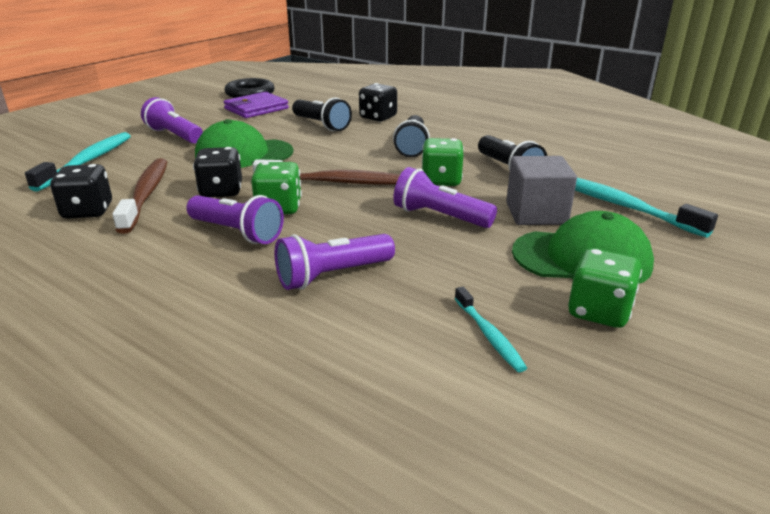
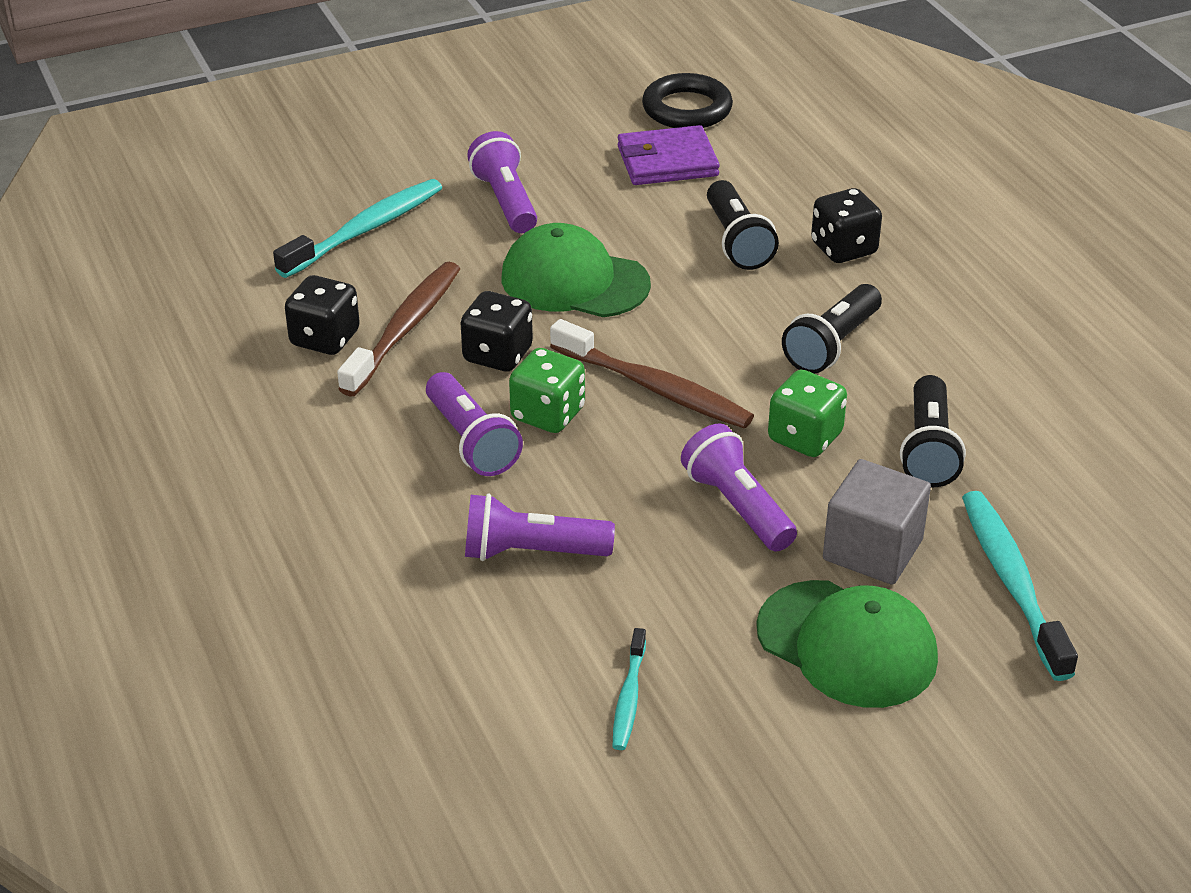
camera: 30 degrees right, 10 degrees up
green dice [568,248,642,328] -> none

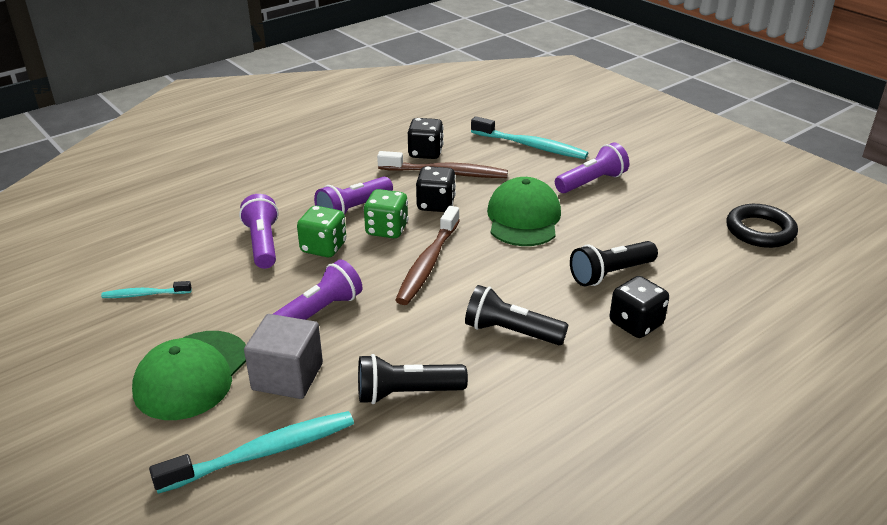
camera: 75 degrees right, 5 degrees down
purple wallet [618,125,720,185] -> none
green dice [768,370,847,457] -> green dice moved to [297,206,346,257]

